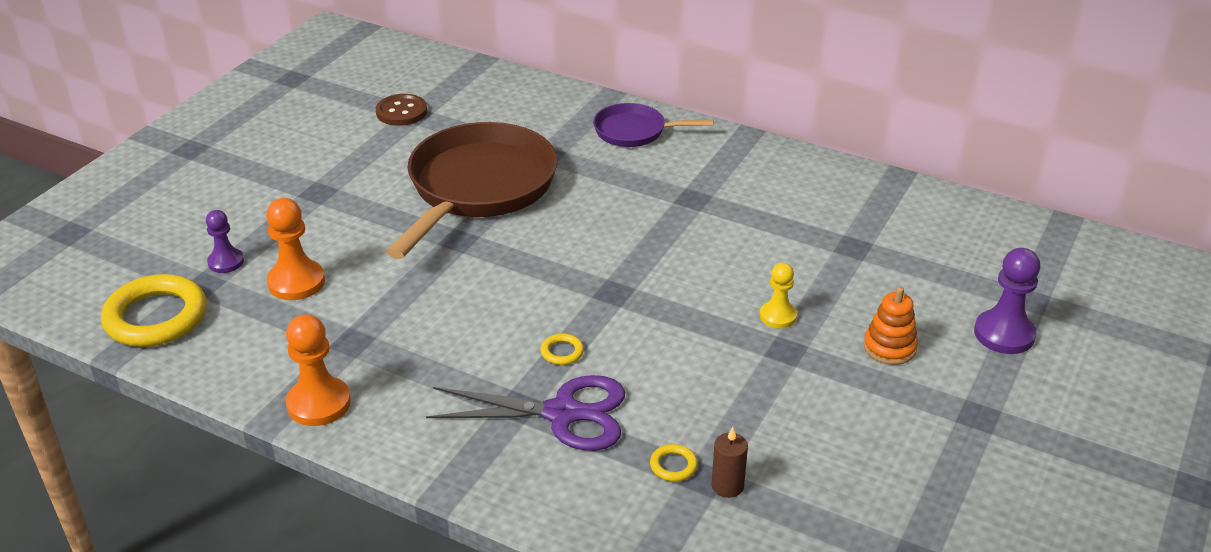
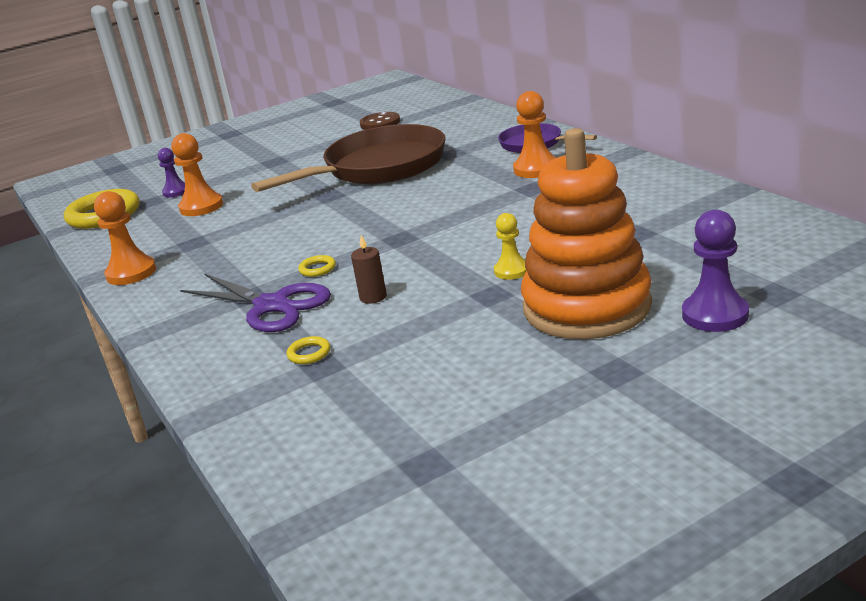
camera: 35 degrees right, 10 degrees down
brown candle [711,427,748,498] -> brown candle moved to [351,235,387,304]
orange stacking toy [863,287,918,365] -> orange stacking toy [521,128,652,339], size x2.38
none -> orange pawn [513,91,556,178]

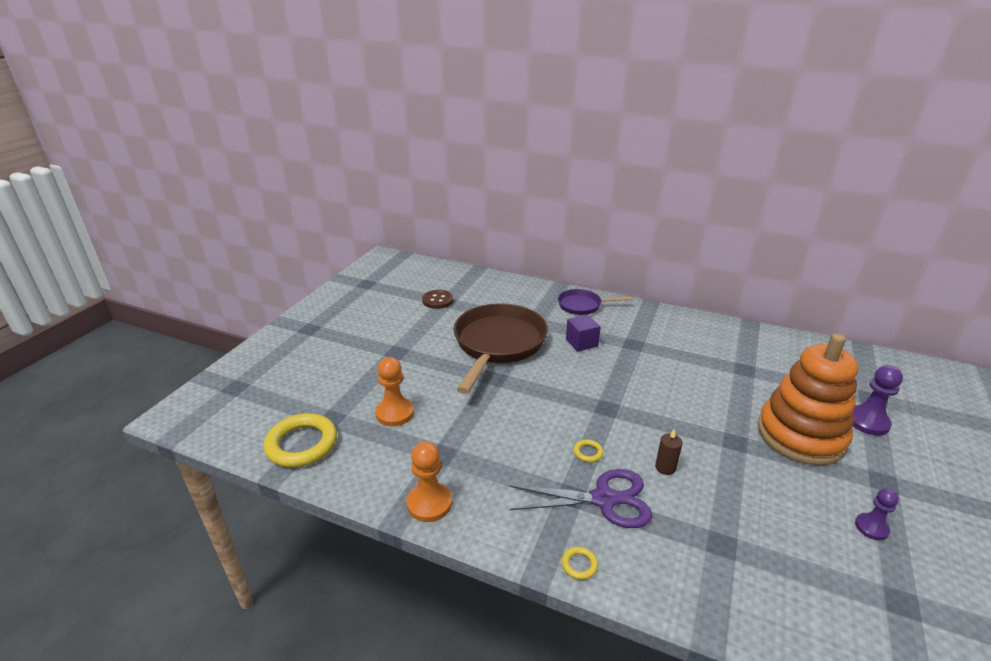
camera: 40 degrees left, 5 degrees up
purple pawn [158,148,185,197] -> purple pawn moved to [855,488,899,540]
yellow ring [287,336,330,364] -> yellow ring moved to [562,547,598,580]
yellow pawn [494,213,527,280] -> none
orange pawn [513,91,556,178] -> none
none -> purple cube [566,315,601,352]

